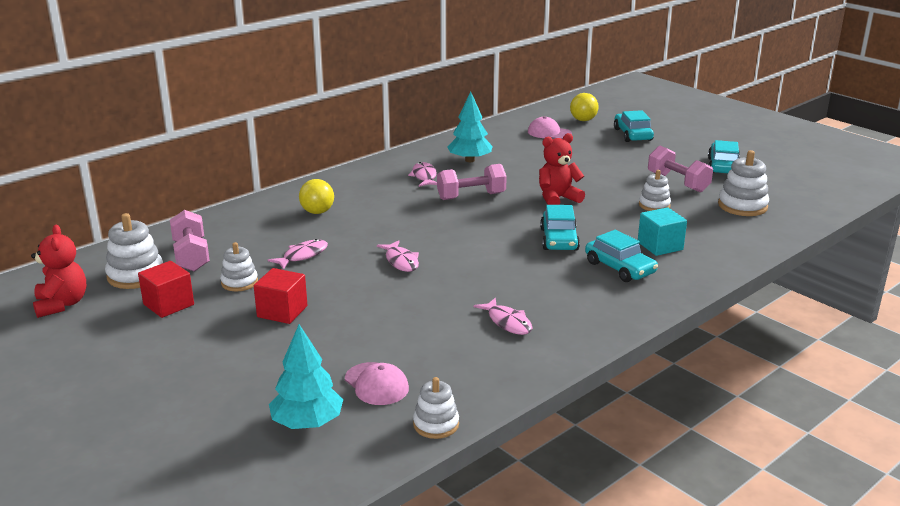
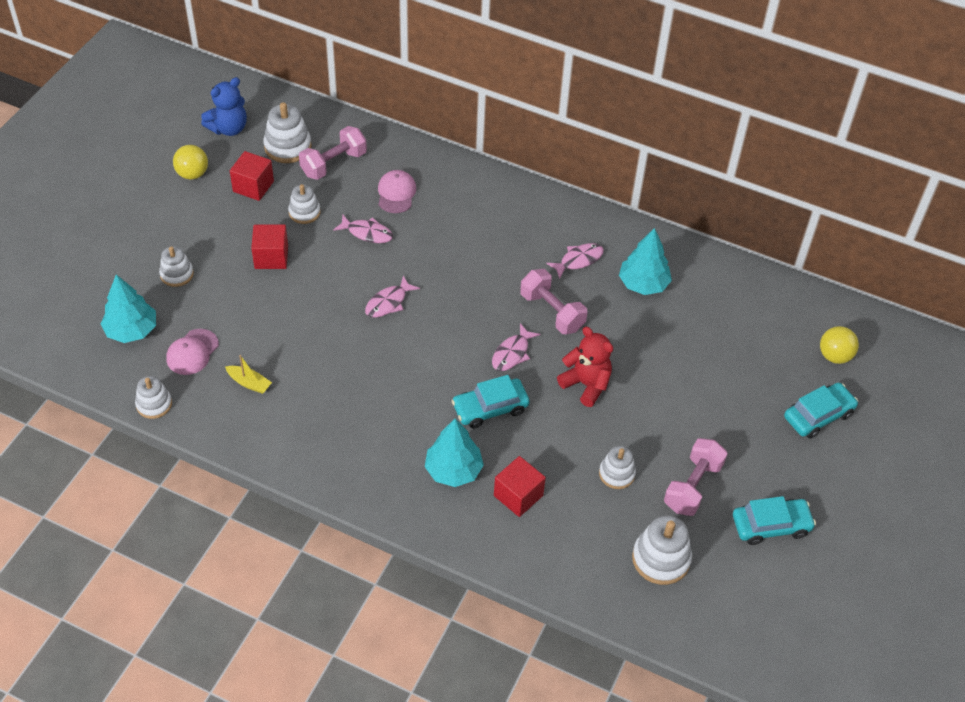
camera: 65 degrees right, 25 degrees up
red teddy bear [31,225,86,318] -> blue teddy bear [201,77,247,136]
yellow ball [299,179,334,214] -> yellow ball moved to [173,145,208,179]
pink fish [474,298,533,335] -> pink fish moved to [492,324,540,371]
pink cap [528,116,572,139] -> pink cap moved to [378,170,416,213]
turquoise car [585,230,658,282] -> turquoise tree [425,418,484,487]
turquoise cube [638,207,687,256] -> red cube [494,456,546,517]
none -> white stacking toy [159,246,194,287]
none -> yellow boat [225,355,272,394]

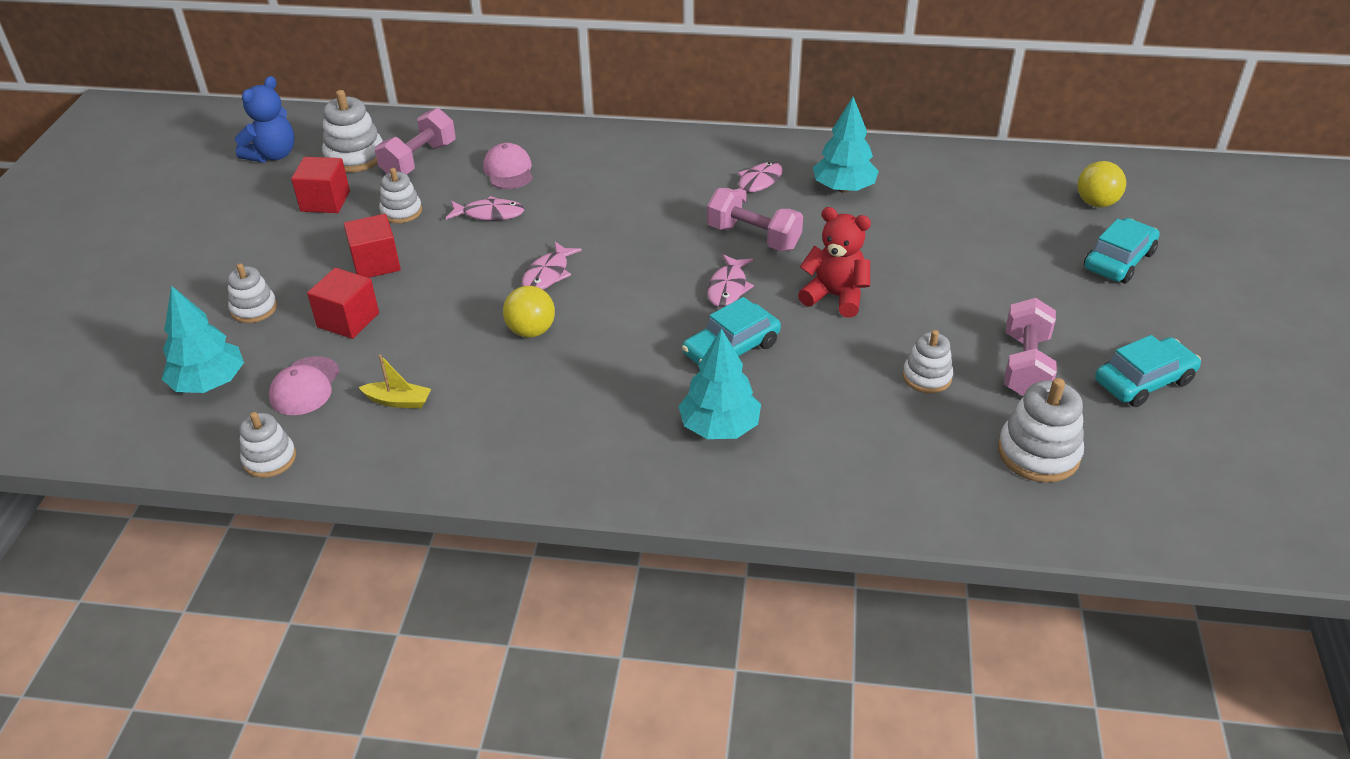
camera: 15 degrees left, 10 degrees down
yellow ball [173,145,208,179] -> yellow ball moved to [503,286,555,337]
red cube [494,456,546,517] -> red cube moved to [307,268,379,339]

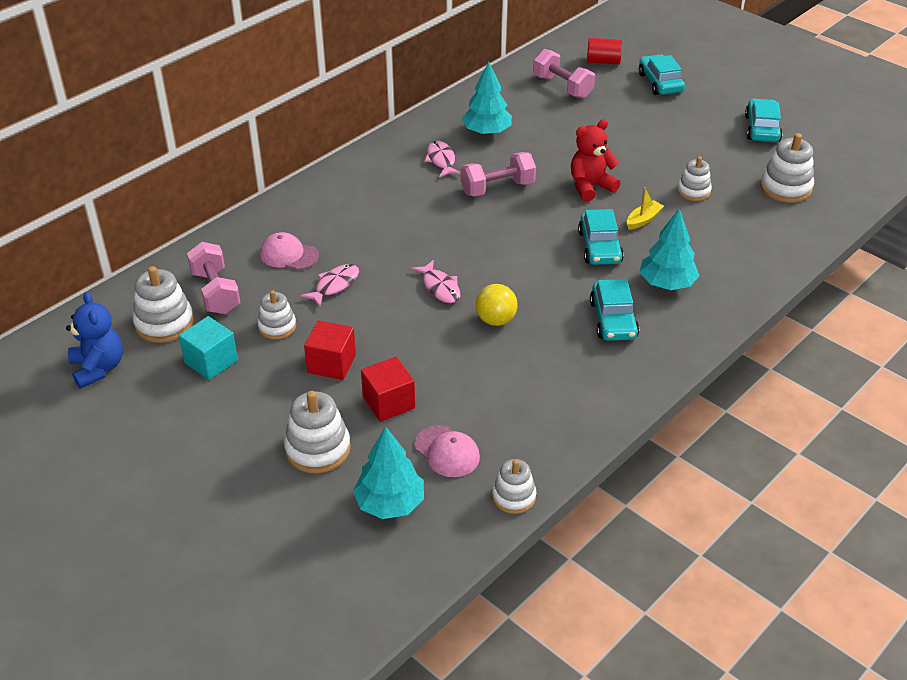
camera: 55 degrees left, 0 degrees up
white stacking toy [227,263,277,323] -> white stacking toy [284,391,351,474], size x1.54
red cube [291,157,350,213] -> turquoise cube [179,316,238,380]
yellow boat [359,354,431,408] -> yellow boat moved to [626,187,664,230]
pink fish [707,254,754,307] -> none
pink dumbbell [1005,298,1057,397] -> pink dumbbell moved to [533,49,595,99]
yellow ball [1078,161,1126,207] -> red cylinder [587,38,622,64]
none -> turquoise car [590,279,639,341]

